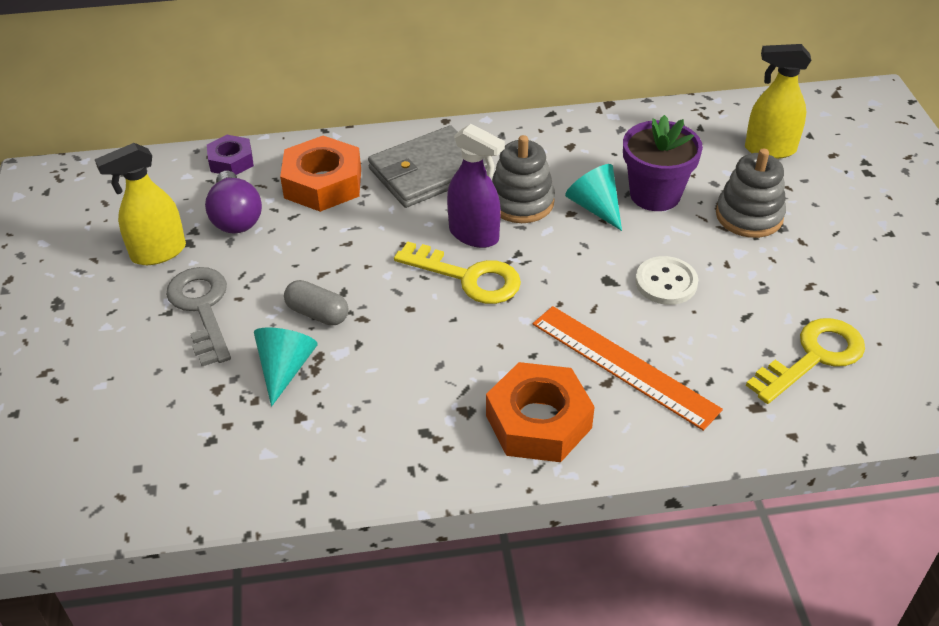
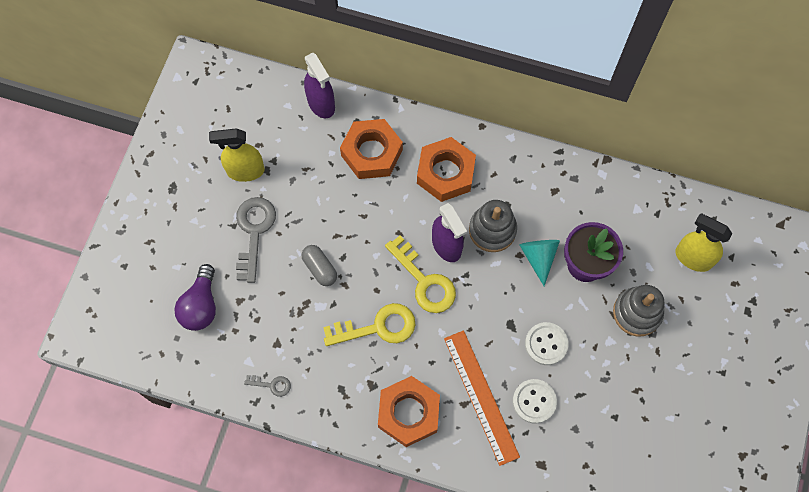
camera: 25 degrees right, 25 degrees up
purple light bulb [205,171,262,234] -> purple light bulb moved to [174,264,216,331]
purple nut [207,135,254,175] -> purple spray bottle [304,53,335,118]
turquoise cone [254,327,318,406] -> none
grey wallet [368,125,488,208] -> orange nut [417,137,476,202]
yellow key [746,318,865,404] -> yellow key moved to [323,303,416,346]
none -> grey key [244,375,291,397]
none -> white button [513,379,557,424]

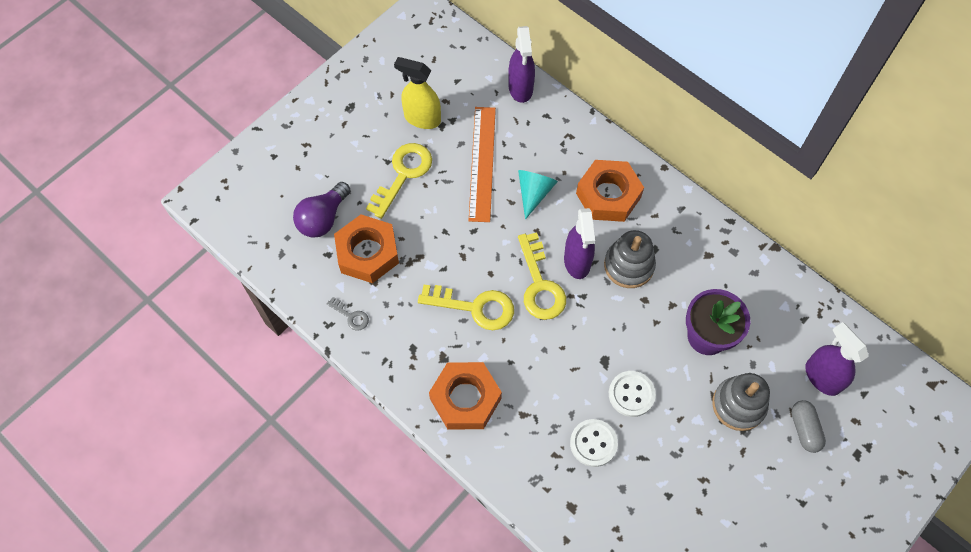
camera: 25 degrees right, 5 degrees down
grey key [236,197,276,283] -> yellow key [366,143,432,219]
grey capsule [302,245,337,286] -> grey capsule moved to [791,400,826,453]
orange nut [340,119,403,179] -> orange nut moved to [334,214,399,283]
orange ruler [444,330,520,466] -> orange ruler moved to [469,107,496,222]
turquoise cone [519,240,560,286] -> turquoise cone moved to [518,170,558,219]
yellow spray bottle [675,214,732,272] -> purple spray bottle [805,322,869,396]

